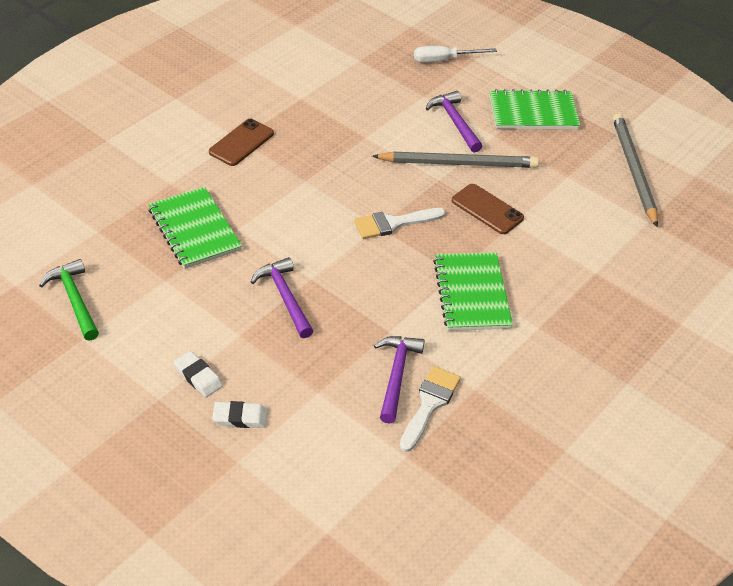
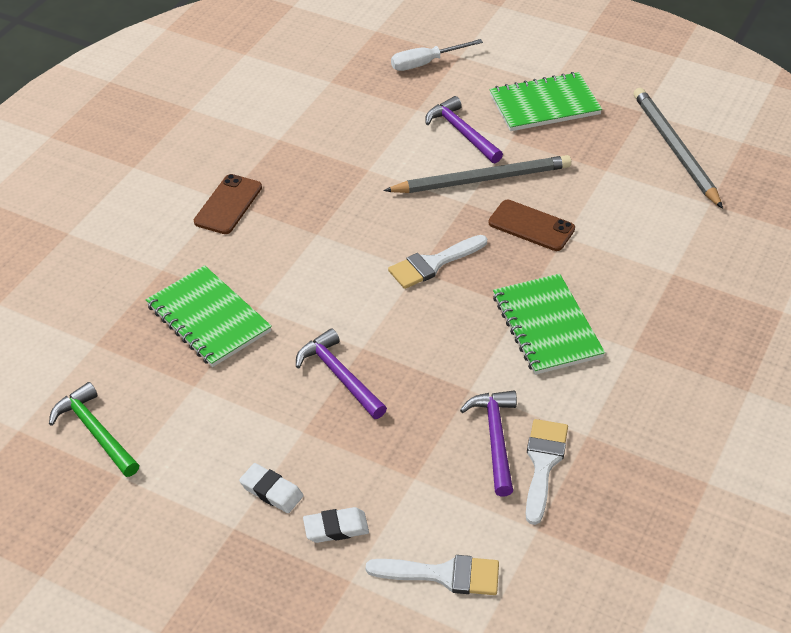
camera: 10 degrees left, 0 degrees up
none -> white brush [366,555,499,595]

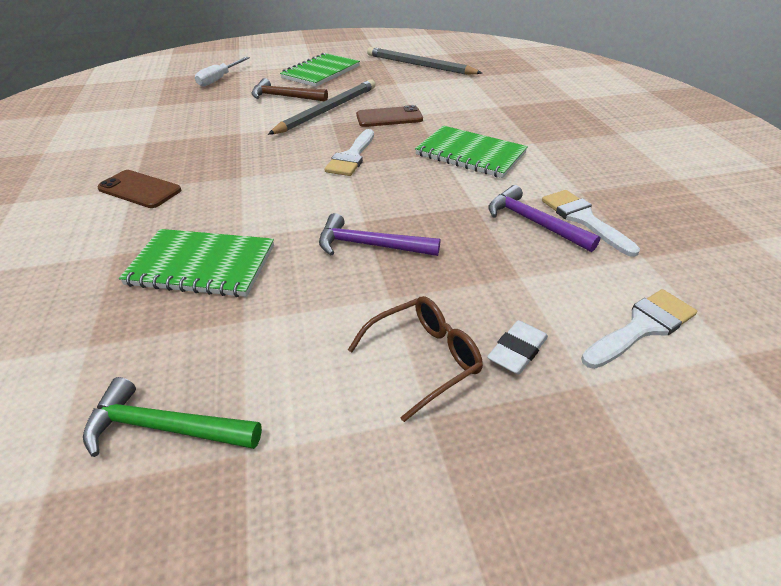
camera: 40 degrees left, 5 degrees down
brown phone [194,174,262,234] -> brown phone turned 45 degrees counterclockwise [97,170,181,208]
white eraser [239,463,303,513] -> brown glasses [348,296,483,422]
purple hammer [425,96,503,163] -> brown hammer [252,78,328,101]

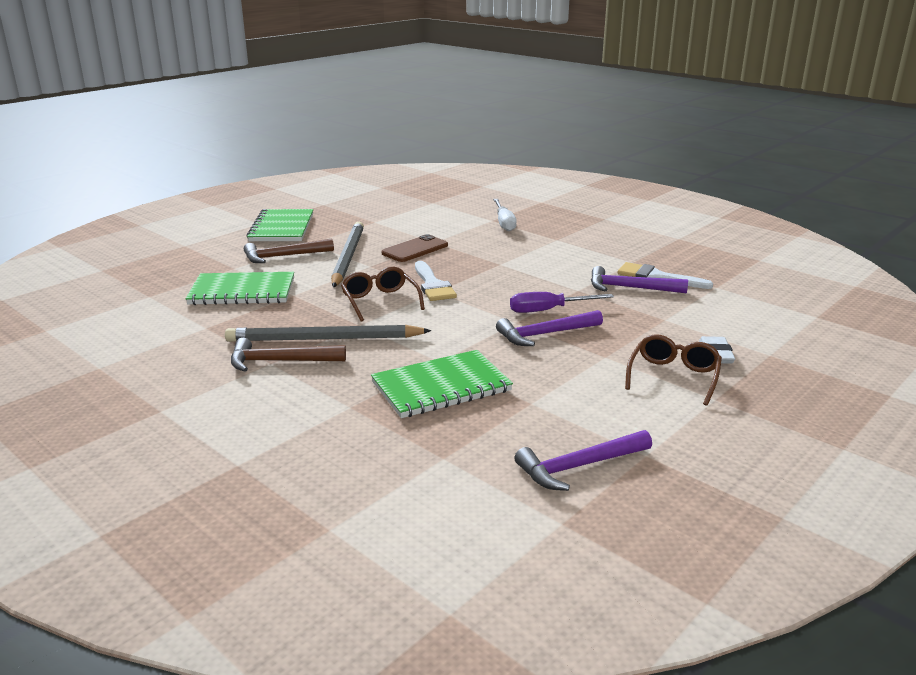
camera: 35 degrees left, 15 degrees down
green hammer [83,377,262,457] -> purple hammer [515,430,652,491]
brown phone [97,170,181,208] -> brown hammer [231,338,346,372]
white screwdriver [195,57,250,87] -> white screwdriver moved to [493,199,517,231]
grey pencil [367,47,482,75] -> grey pencil moved to [225,325,432,342]
green notebook [415,126,528,178] -> green notebook moved to [185,272,294,305]
white brush [581,289,697,369] -> none
none -> brown glasses [341,267,425,322]
none -> purple screwdriver [510,292,614,313]

